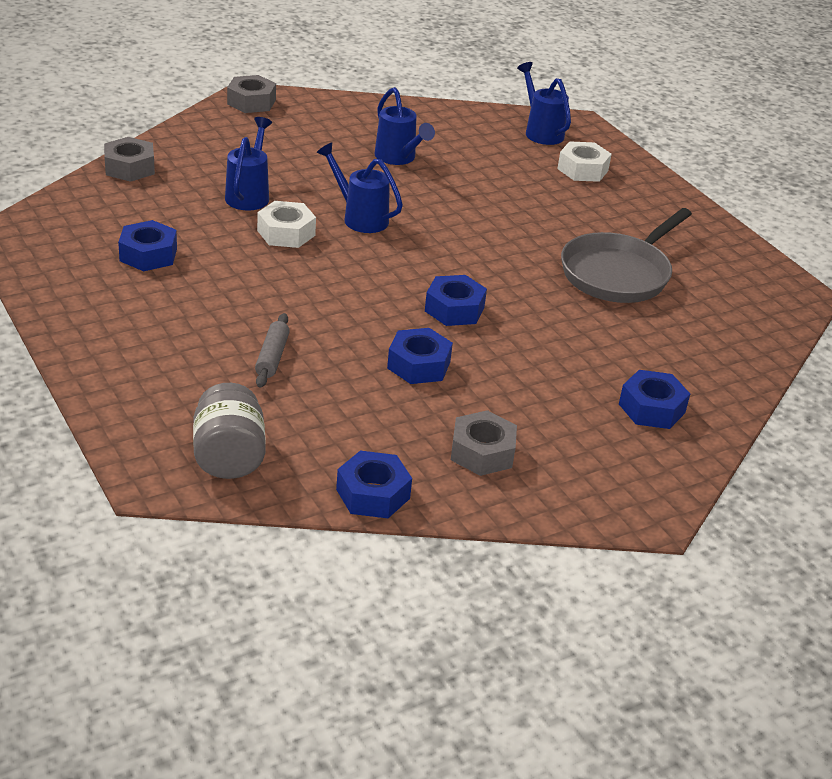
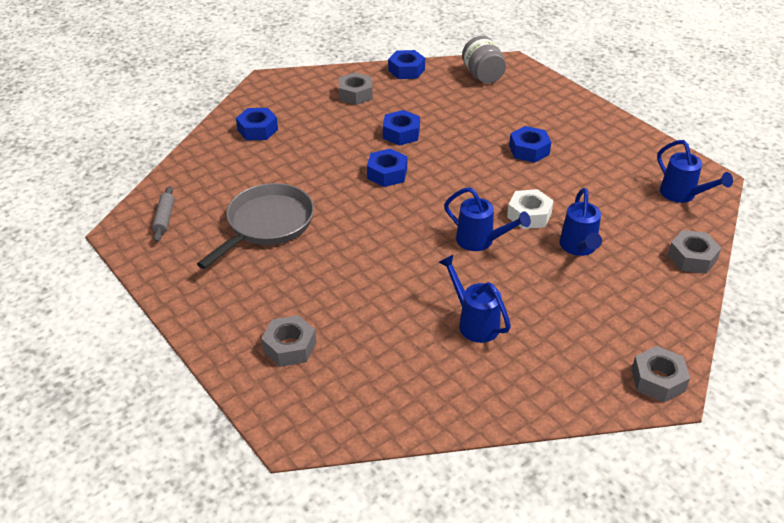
camera: 175 degrees right, 5 degrees up
blue nut [118,220,177,271] -> blue nut moved to [509,126,551,163]
grey rolling pin [255,313,290,387] -> grey rolling pin moved to [152,186,174,242]
blue watering can [517,62,571,145] -> blue watering can moved to [657,140,733,203]
white nut [557,141,612,182] -> grey nut [261,315,316,367]

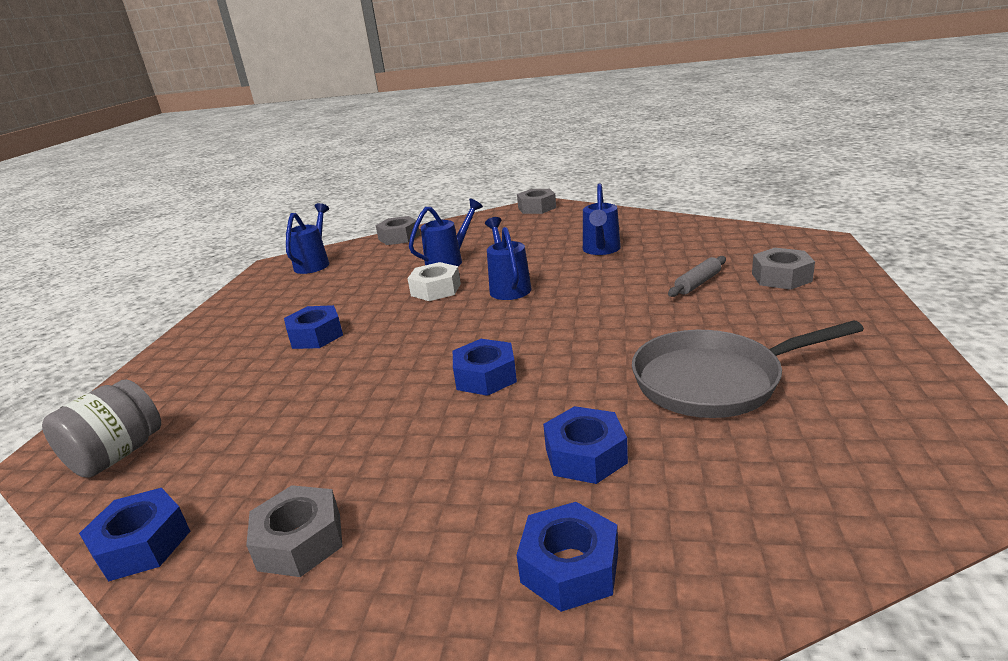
camera: 130 degrees left, 15 degrees down
grey rolling pin [152,186,174,242] -> grey rolling pin moved to [668,256,726,297]
blue nut [383,110,420,146] -> blue nut moved to [543,406,628,484]

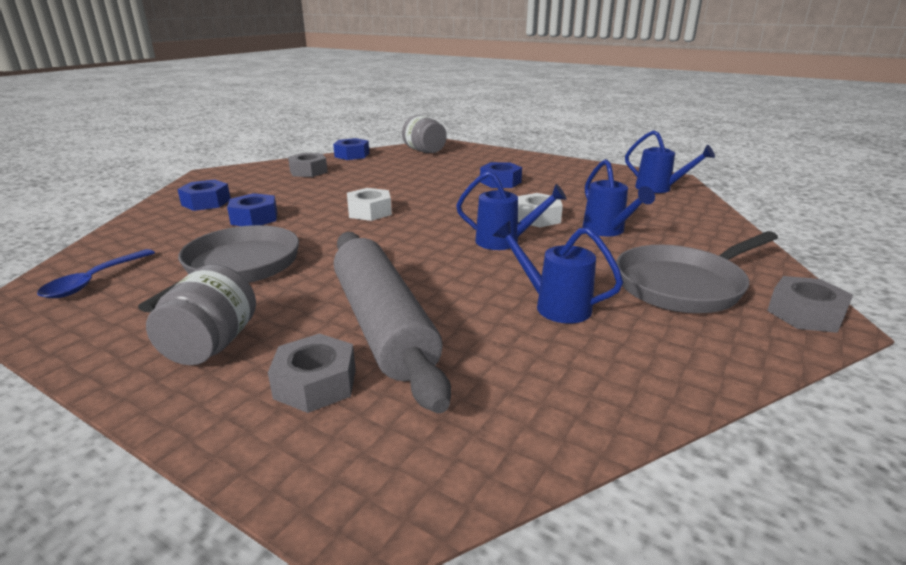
camera: 110 degrees right, 0 degrees up
grey nut [376,216,420,245] -> none
blue nut [453,339,517,396] -> white nut [347,188,392,221]
grey rolling pin [668,256,726,297] -> grey rolling pin [334,232,451,413], size x2.49
none -> blue spoon [37,249,155,298]
none -> grey jar [146,264,256,365]
none -> grey pan [616,231,778,313]

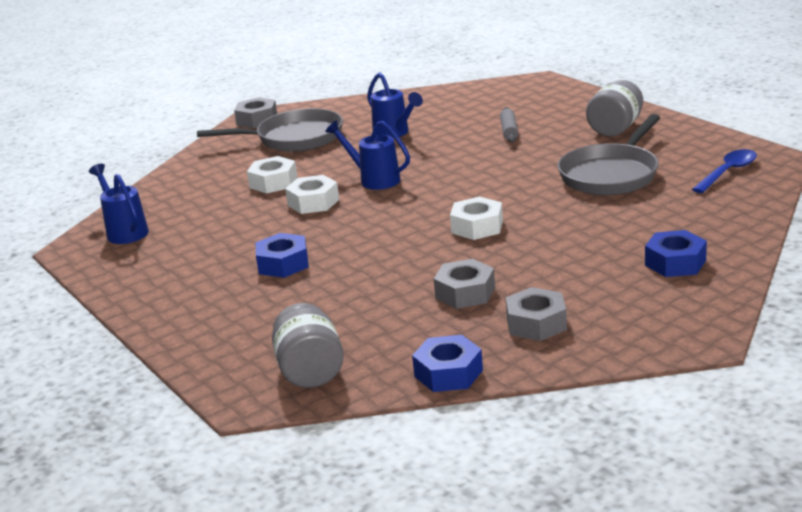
camera: 155 degrees left, 0 degrees up
blue nut [227,193,277,226] -> none
grey nut [268,334,356,413] -> grey nut moved to [434,259,495,309]
grey rolling pin [334,232,451,413] -> grey rolling pin [500,107,518,143], size x0.40
blue watering can [582,159,655,236] -> white nut [247,156,298,194]

